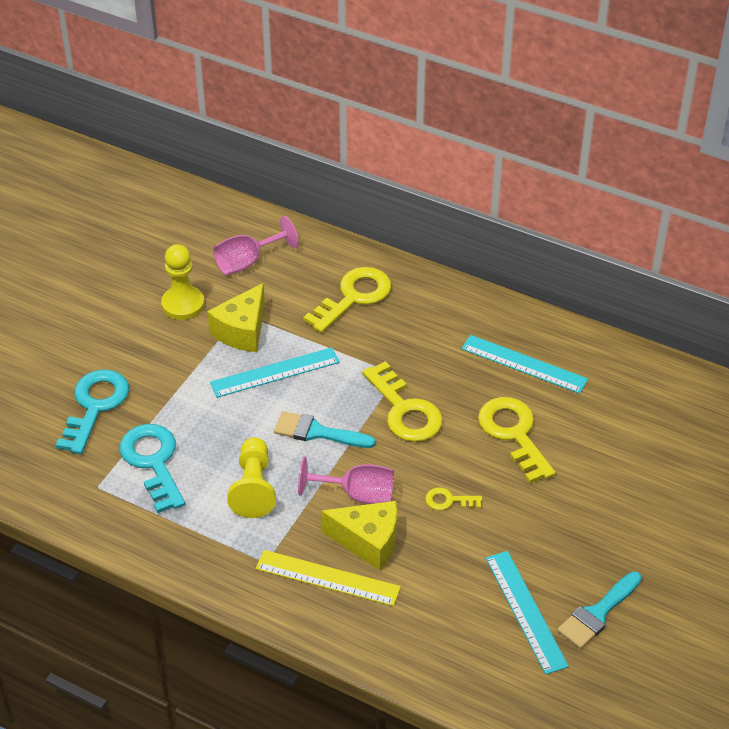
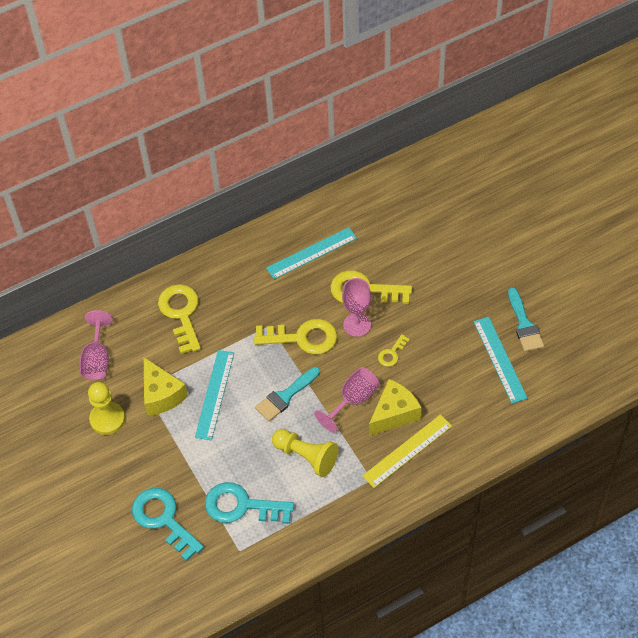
camera: 55 degrees left, 10 degrees up
turquoise ruler [486,551,569,675] -> turquoise ruler turned 60 degrees clockwise [473,317,528,403]
none -> pink goblet [342,278,371,337]

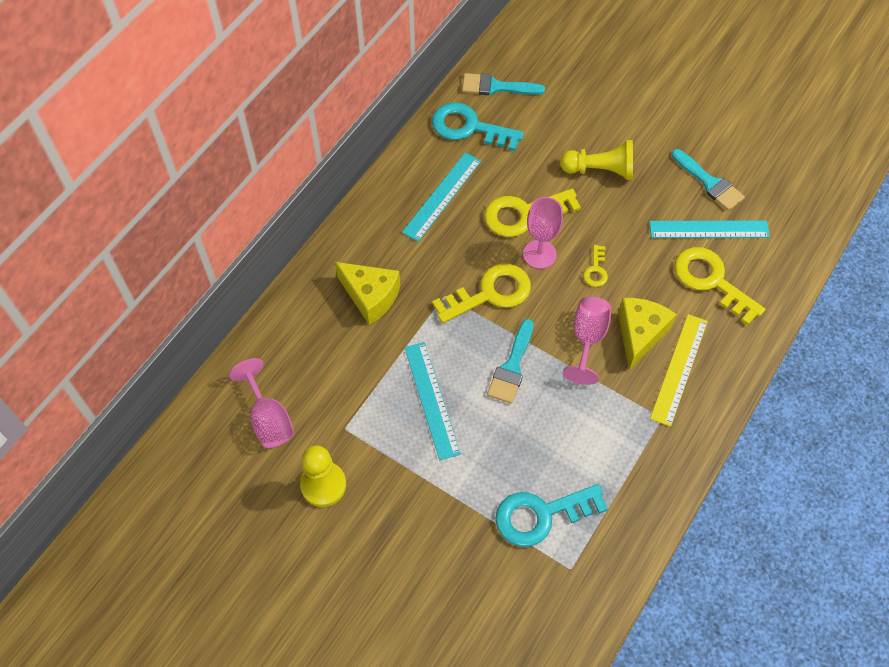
camera: 30 degrees left, 5 degrees up
turquoise key [132,488,204,562] -> turquoise key moved to [432,102,524,151]
yellow cheese [144,357,188,416] -> yellow cheese moved to [335,262,400,325]
yellow key [158,284,201,354] -> yellow key moved to [674,247,765,325]
yellow pawn [272,429,338,477] -> yellow pawn moved to [560,140,633,180]
turquoise ruler [473,317,528,403] -> turquoise ruler turned 45 degrees counterclockwise [649,220,770,238]
none -> turquoise brush [462,73,545,95]

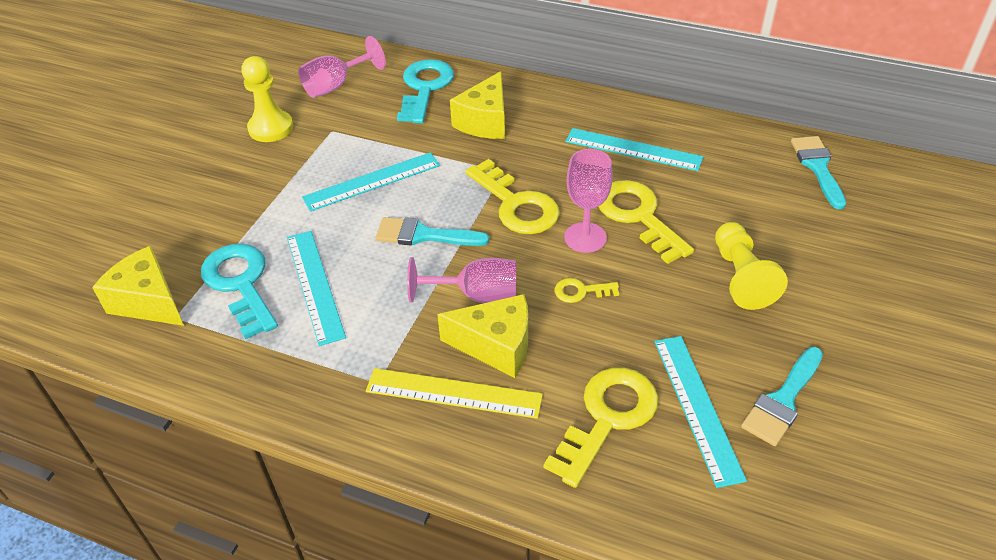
camera: 80 degrees right, 15 degrees down
turquoise key [432,102,524,151] -> turquoise key moved to [397,59,454,124]
none -> yellow cheese [92,246,184,326]
none -> turquoise ruler [287,231,346,346]

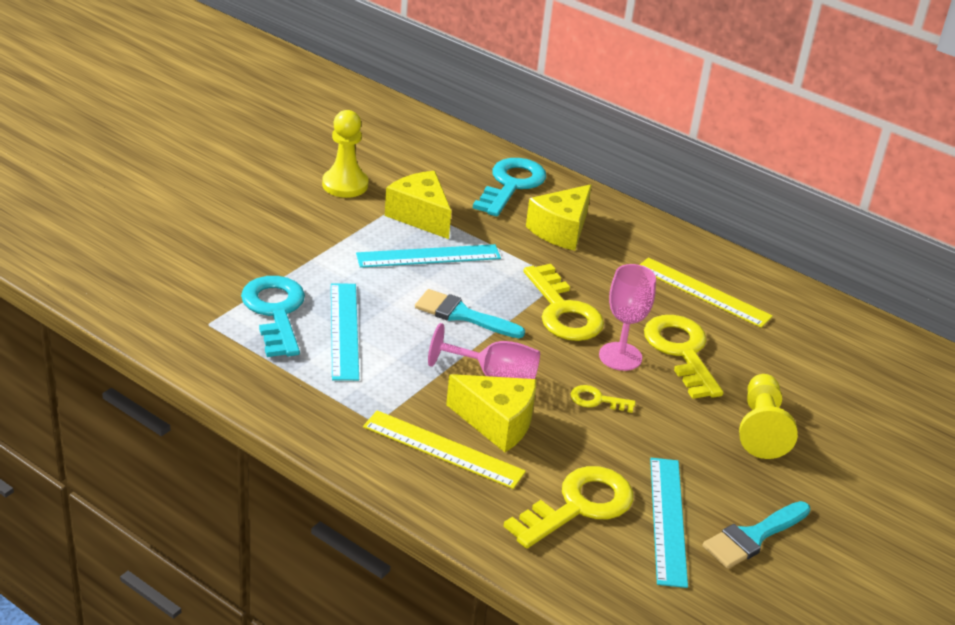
camera: 10 degrees right, 10 degrees down
yellow cheese [92,246,184,326] -> yellow cheese moved to [385,171,451,239]
pink goblet [298,36,386,98] -> none
turquoise ruler [565,128,703,171] -> yellow ruler [640,258,773,328]
turquoise brush [791,136,846,209] -> none

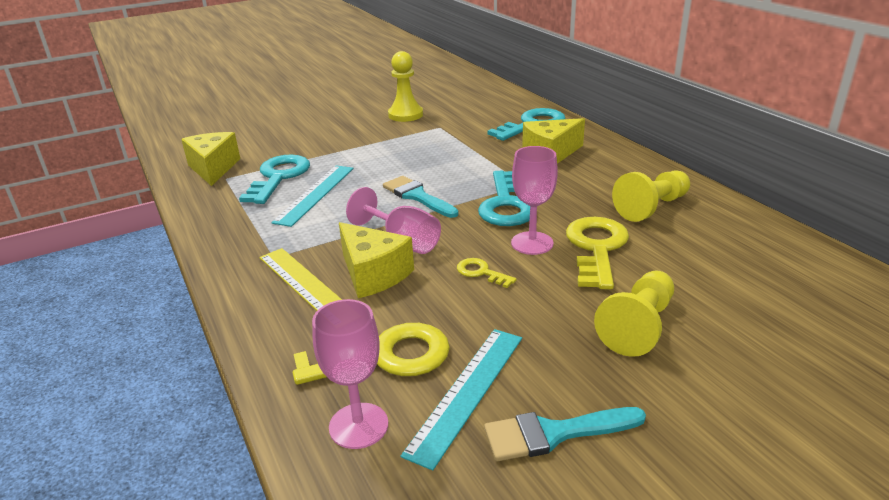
camera: 30 degrees right, 5 degrees down
turquoise ruler [356,244,501,268] -> none
yellow cheese [385,171,451,239] -> yellow cheese moved to [181,132,240,186]
yellow key [523,264,604,341] -> turquoise key [478,171,530,226]
yellow ruler [640,258,773,328] -> yellow pawn [612,170,690,222]
none -> pink goblet [312,299,388,449]

